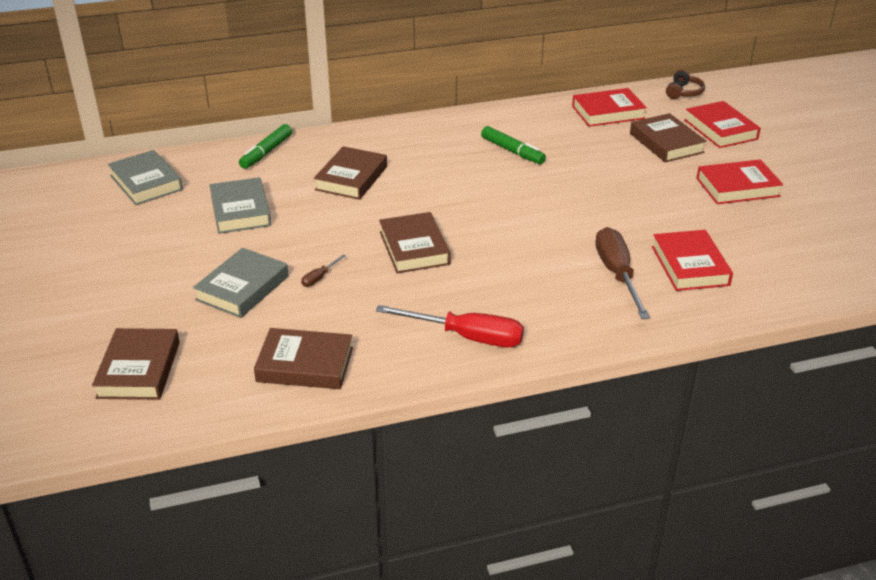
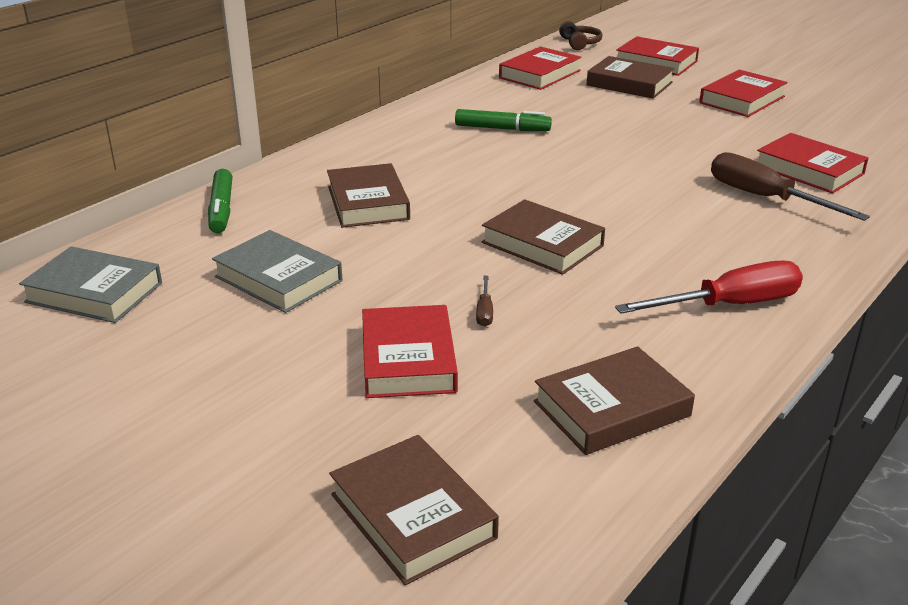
camera: 35 degrees left, 5 degrees down
grey book [193,248,289,318] -> red book [362,305,458,398]

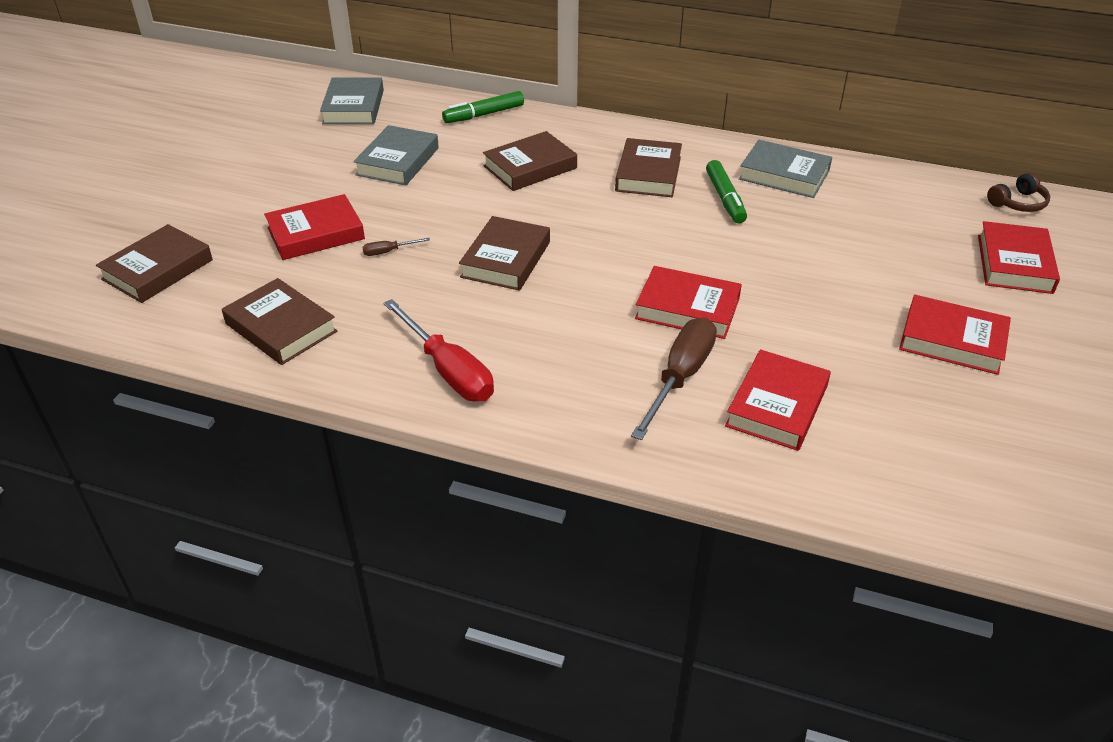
camera: 70 degrees right, 10 degrees up
red book [499,46,582,90] -> red book moved to [635,266,742,339]
brown book [587,56,675,99] -> brown book moved to [615,138,682,197]
none -> grey book [739,140,832,198]

